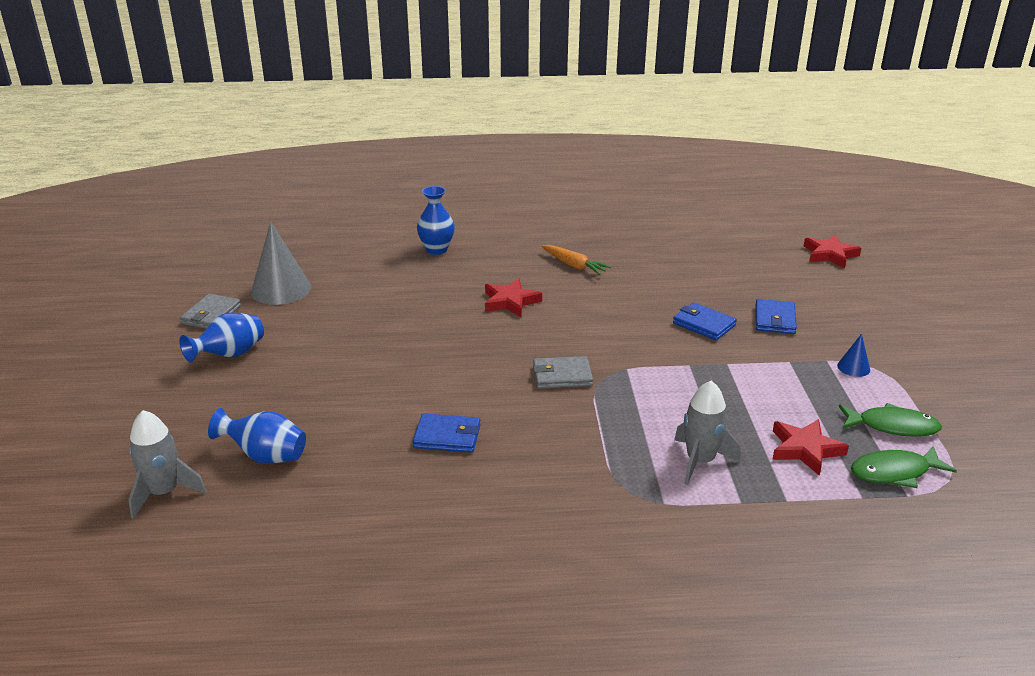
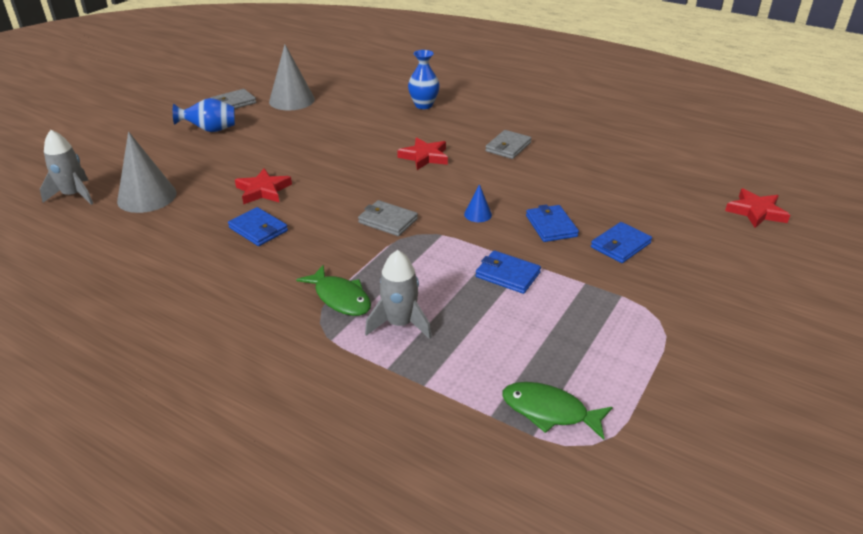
camera: 35 degrees right, 5 degrees up
blue vase [208,408,306,464] -> grey cone [117,132,177,213]
orange carrot [541,245,611,275] -> grey wallet [485,130,532,159]
red star [772,419,849,475] -> red star moved to [235,168,292,204]
blue cone [837,334,870,377] -> blue cone moved to [464,184,492,222]
green fish [839,403,942,437] -> green fish moved to [296,265,371,316]
none -> blue wallet [476,250,541,294]

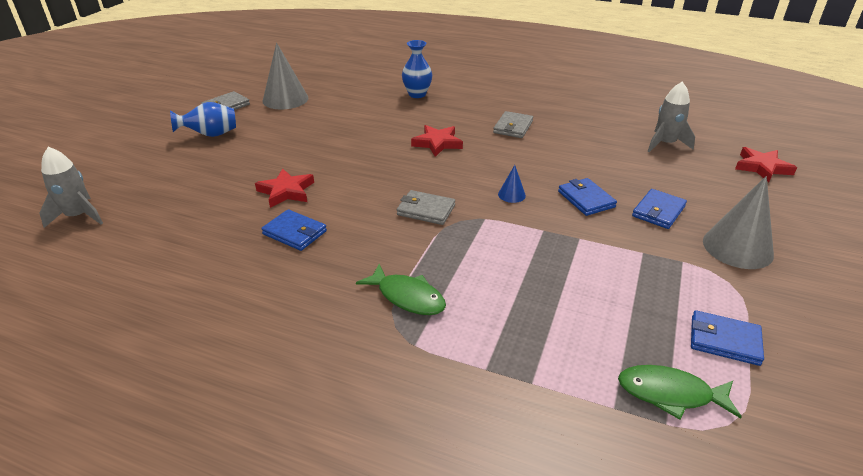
camera: 10 degrees left, 0 degrees up
grey cone [117,132,177,213] -> grey cone moved to [703,176,774,269]
grey rocket [365,250,432,339] -> grey rocket moved to [648,82,695,152]
blue wallet [476,250,541,294] -> blue wallet moved to [691,310,764,366]

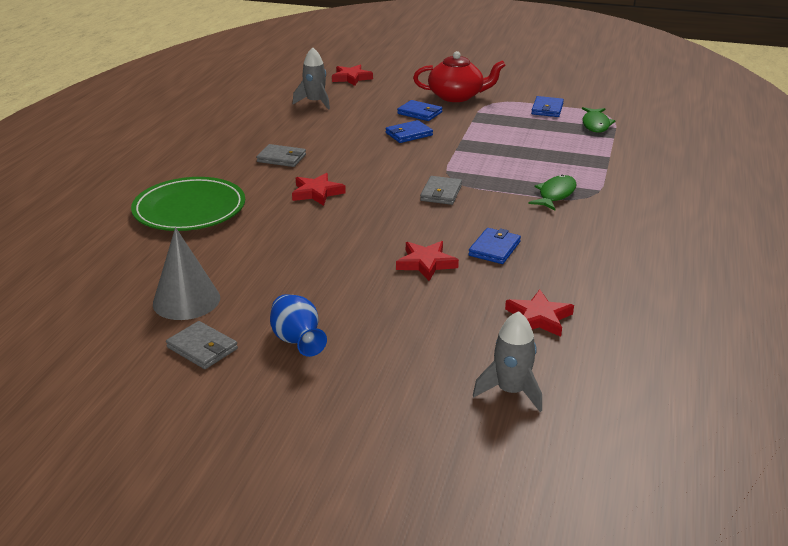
camera: 95 degrees left, 5 degrees down
blue vase [402,40,432,98] -> green plate [131,177,245,231]
blue cone [498,165,526,203] -> none
grey cone [703,176,774,269] -> red teapot [413,51,506,102]
none -> red star [505,290,574,337]

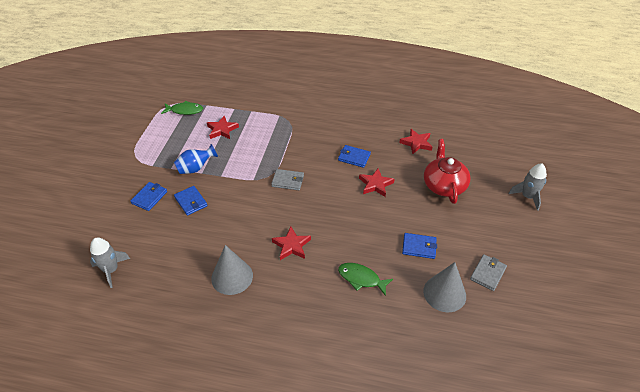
camera: 95 degrees left, 15 degrees up
green plate [131,177,245,231] -> none
grey wallet [256,144,306,167] -> grey cone [211,245,253,295]
blue vase [270,294,327,357] -> blue vase moved to [174,144,218,174]
red star [332,65,373,86] -> red star moved to [207,116,239,139]
red teapot [413,51,506,102] -> red teapot moved to [424,139,471,204]
grey rocket [473,311,542,412] -> grey rocket moved to [508,163,547,211]
green fish [528,175,577,210] -> green fish moved to [338,263,393,296]
blue wallet [531,96,564,117] -> blue wallet moved to [402,233,437,259]

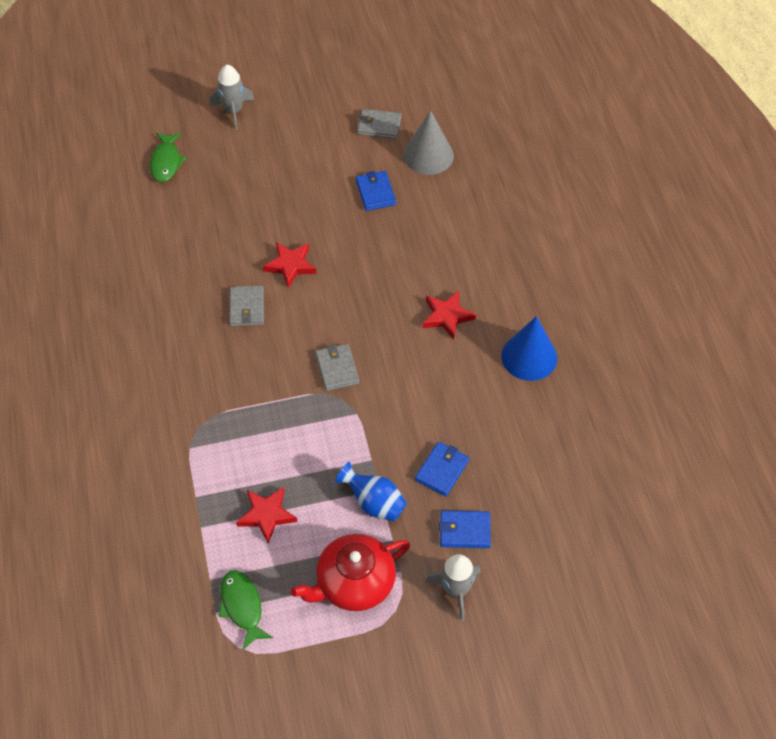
camera: 115 degrees left, 10 degrees up
grey rocket [90,237,130,288] -> grey rocket moved to [425,554,481,622]
grey cone [211,245,253,295] -> blue cone [501,316,557,381]
blue wallet [338,145,371,168] -> grey wallet [229,285,264,326]
green fish [338,263,393,296] -> green fish moved to [150,132,186,182]
red star [399,129,432,154] -> none
red teapot [424,139,471,204] -> red teapot moved to [291,534,410,611]

